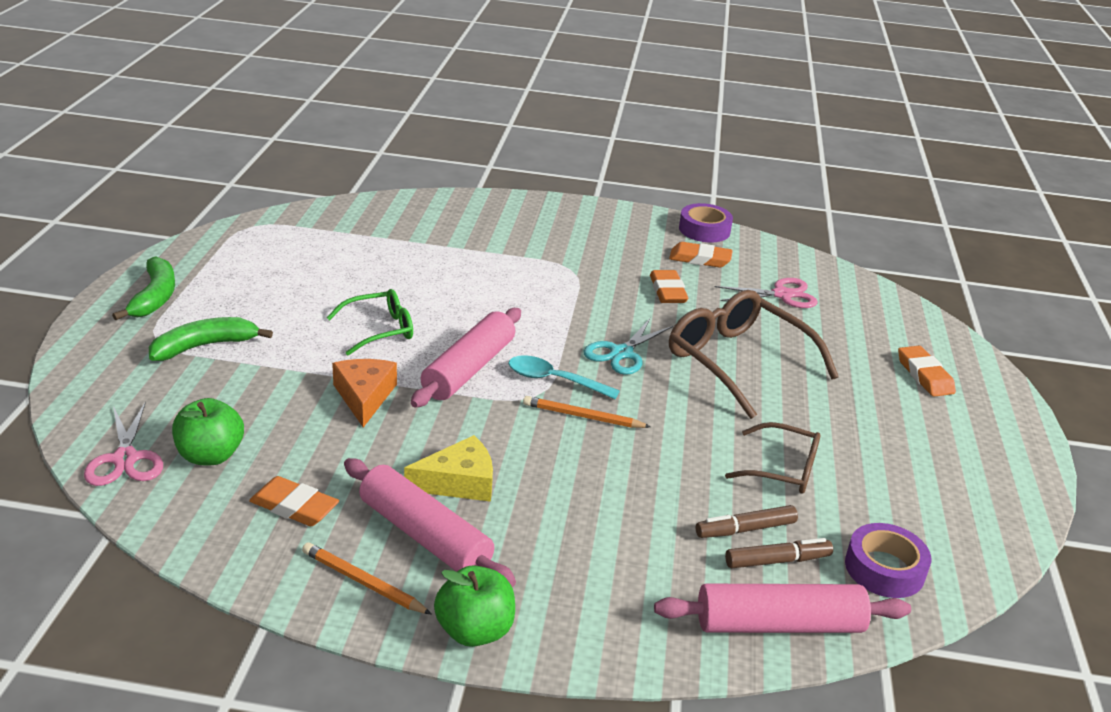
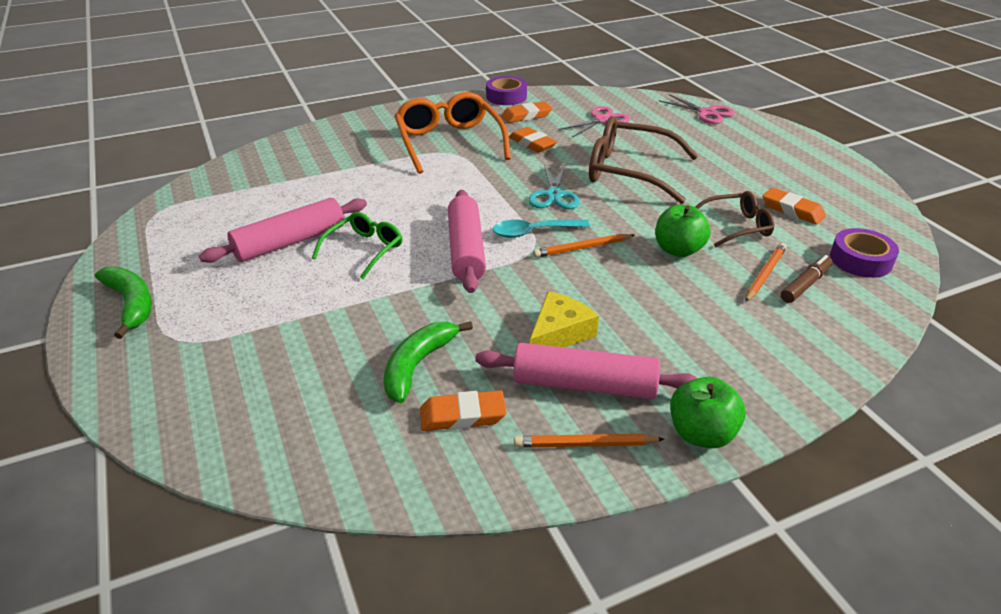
camera: 30 degrees left, 5 degrees up
pink scissors [84,401,163,486] -> pink scissors moved to [659,94,735,124]
green banana [149,317,273,361] -> green banana moved to [384,321,473,403]
green apple [172,398,244,465] -> green apple moved to [655,205,711,257]
orange cheese [332,359,397,427] -> none
pink rolling pin [654,584,911,633] -> pink rolling pin moved to [199,198,367,263]
brown marker [696,505,798,538] -> orange pencil [745,243,787,302]
orange eraser [898,346,956,397] -> orange eraser moved to [762,188,826,224]
none -> orange glasses [395,92,511,174]

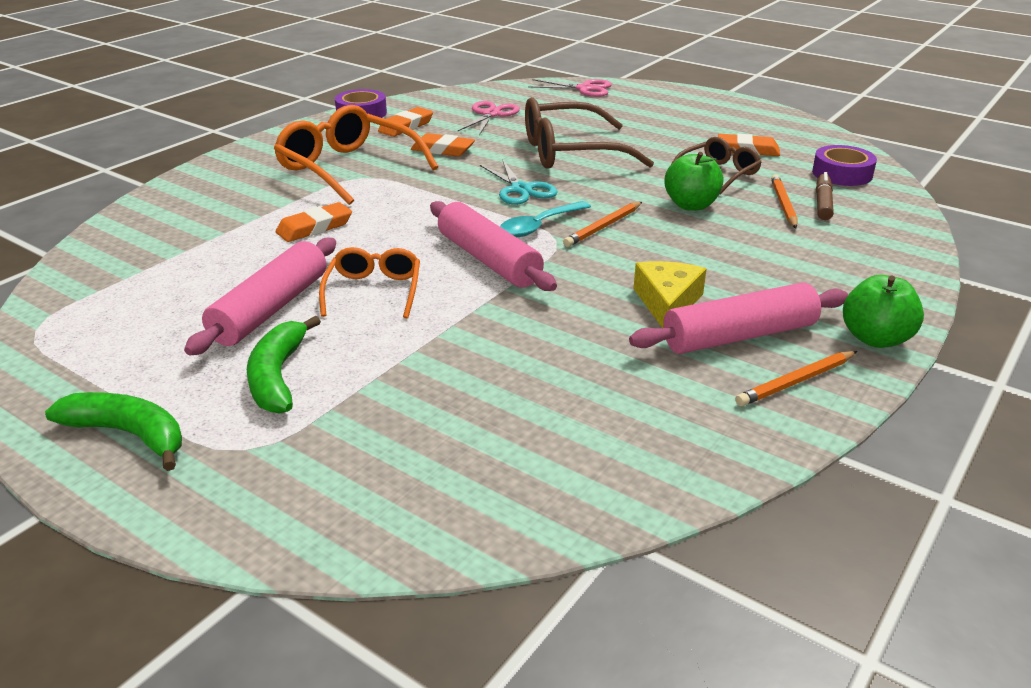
camera: 30 degrees left, 5 degrees down
green glasses [312,212,402,279] -> orange glasses [319,247,420,319]
green banana [384,321,473,403] -> green banana moved to [247,316,321,414]
orange eraser [420,390,507,431] -> orange eraser moved to [276,202,352,242]

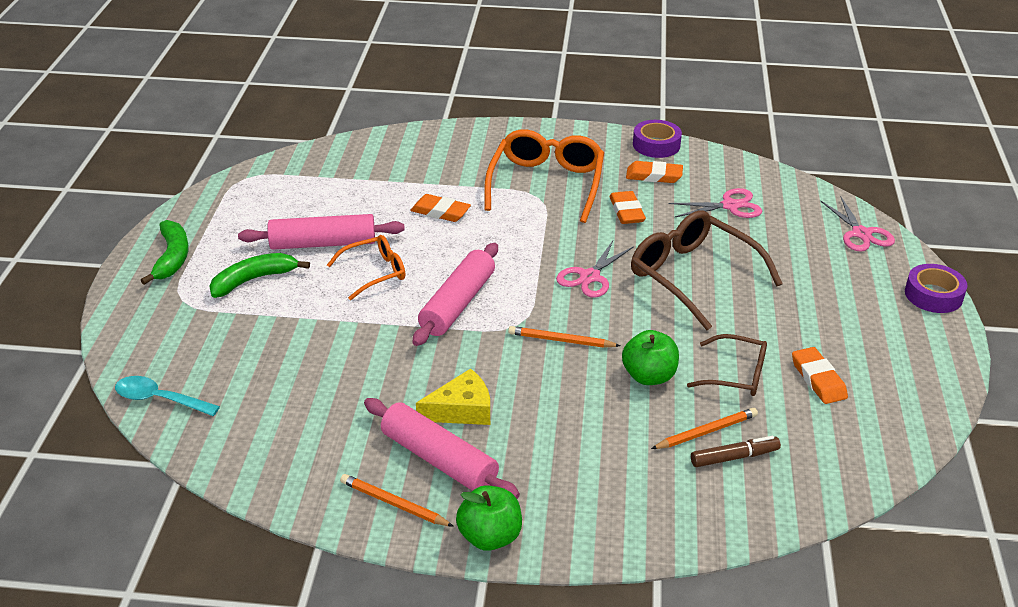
camera: 60 degrees right, 5 degrees up
turquoise scissors [480,159,558,205] -> pink scissors [556,241,634,298]
turquoise spoon [500,201,591,237] -> turquoise spoon moved to [115,376,220,416]
purple tape [812,145,877,186] -> purple tape moved to [905,264,967,313]

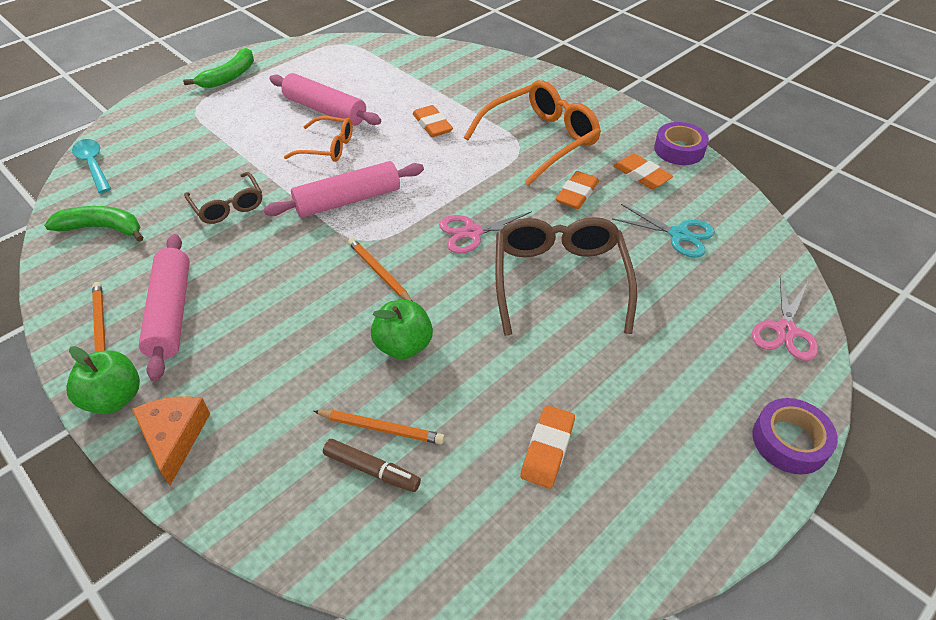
camera: 40 degrees right, 10 degrees up
green banana [209,253,310,298] -> green banana moved to [44,206,143,242]
yellow cheese [416,368,490,425] -> none
pink scissors [668,188,762,218] -> turquoise scissors [612,204,715,258]
brown glasses [687,334,767,396] -> brown glasses moved to [184,172,262,224]
none -> orange cheese [132,396,210,485]

